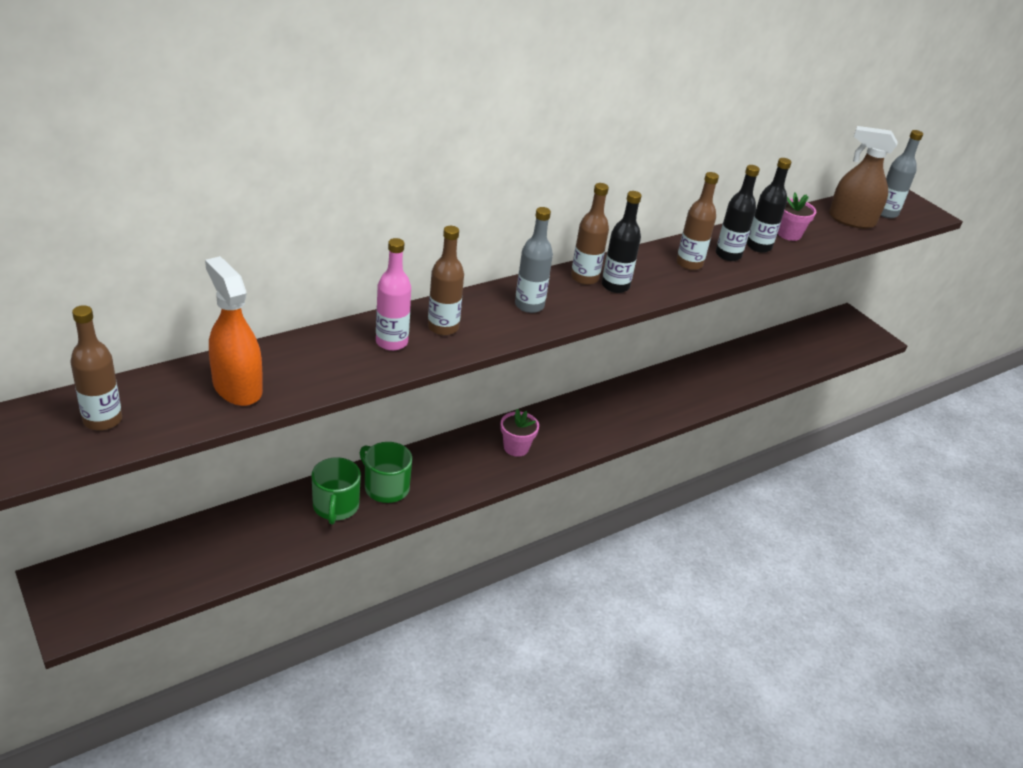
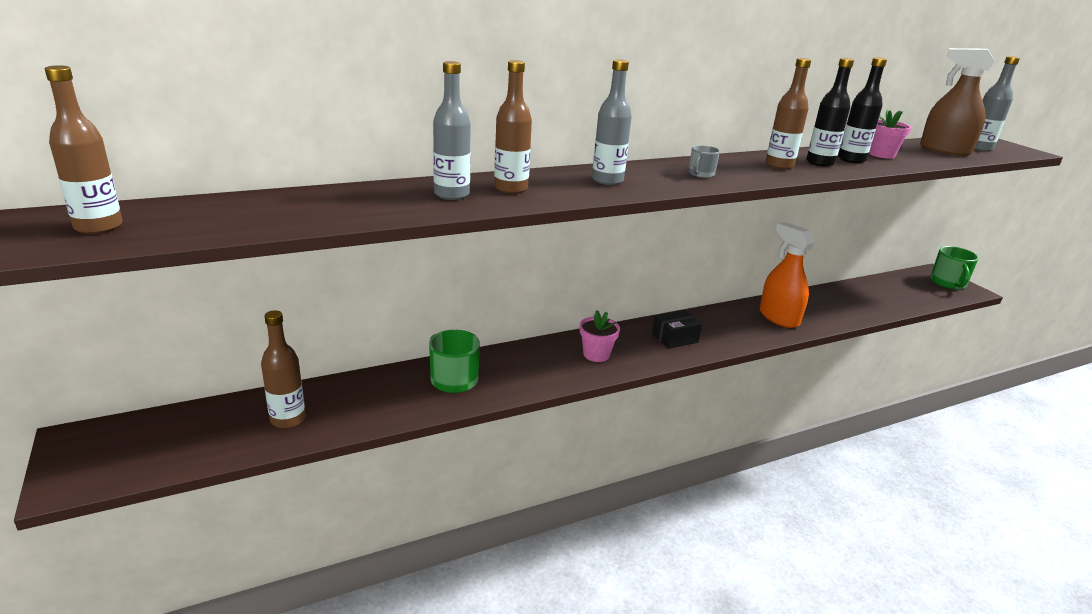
camera: 10 degrees right, 10 degrees down
orange spray bottle [205,256,263,406] -> orange spray bottle moved to [760,222,815,328]
green mug [312,457,361,524] -> green mug moved to [930,246,979,289]
pink bottle [376,238,411,351] -> grey bottle [433,61,471,200]
brown bottle [571,183,609,285] -> brown bottle moved to [261,310,306,429]
black bottle [602,191,642,293] -> grey mug [688,145,720,178]
none -> black box [652,310,702,349]

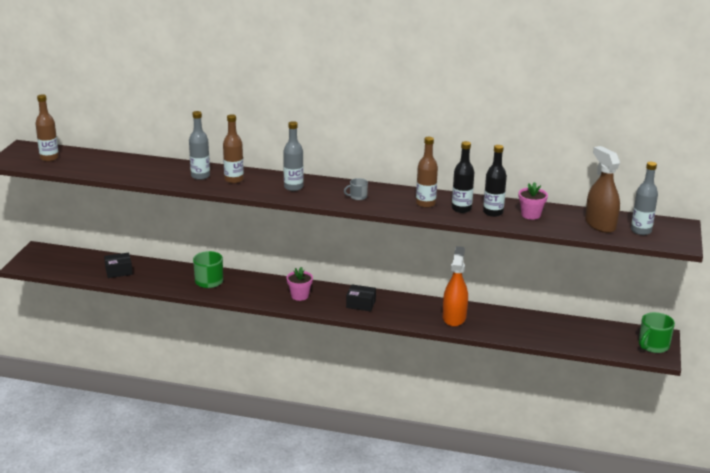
camera: 40 degrees right, 0 degrees up
brown bottle [261,310,306,429] -> black box [104,253,133,278]

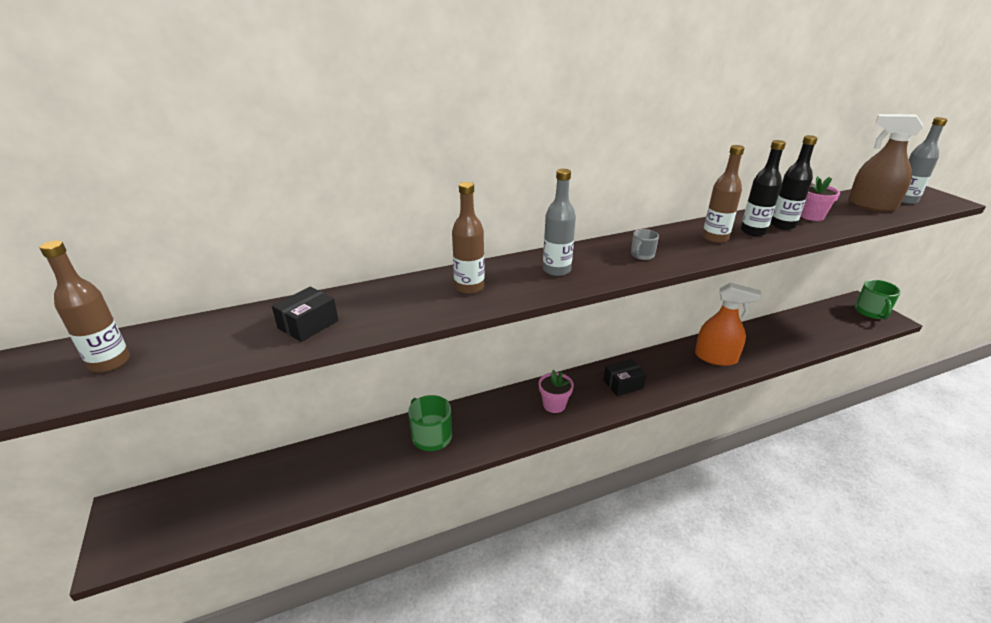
camera: 35 degrees left, 5 degrees up
black box [104,253,133,278] -> black box moved to [272,287,338,342]
grey bottle [189,111,210,180] -> none
orange spray bottle [443,246,468,327] -> orange spray bottle turned 135 degrees clockwise [695,282,761,366]

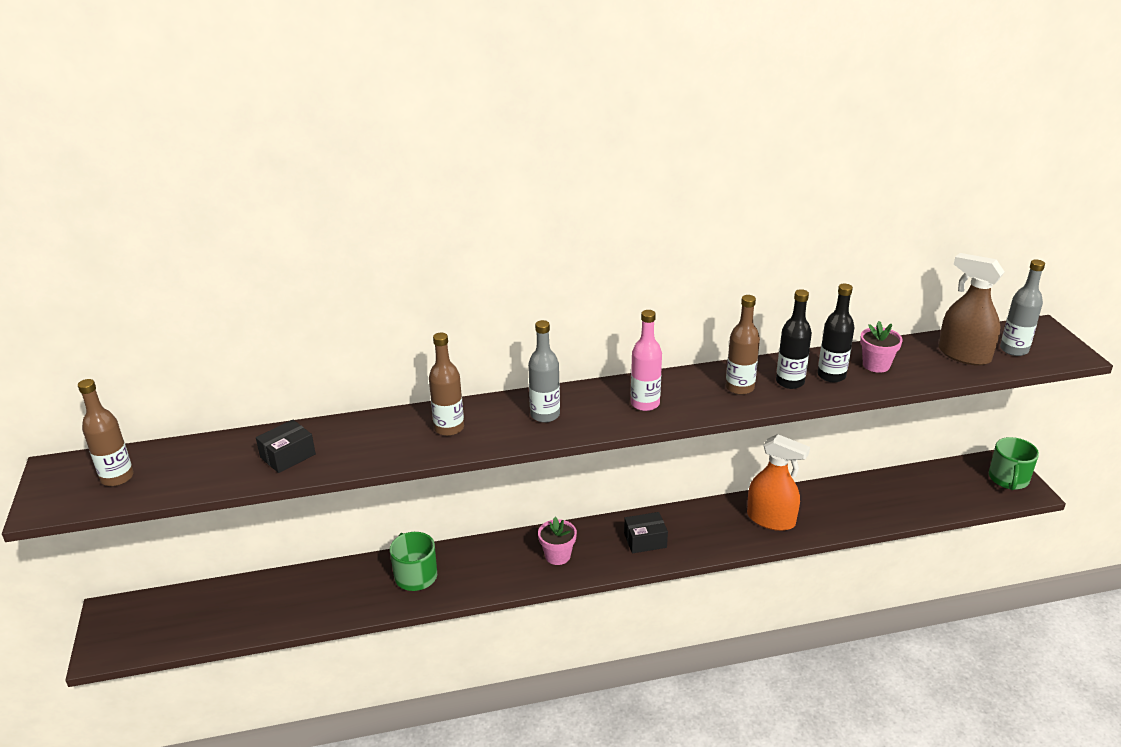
camera: 10 degrees right, 0 degrees up
grey mug [631,229,659,260] -> pink bottle [631,310,662,411]

